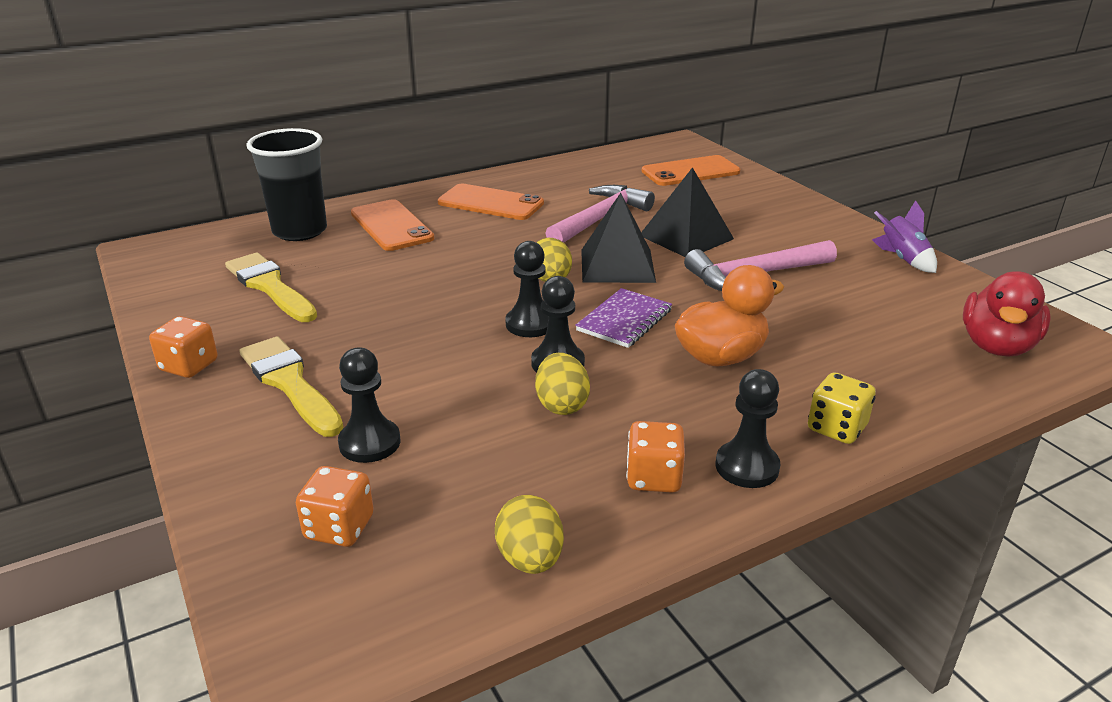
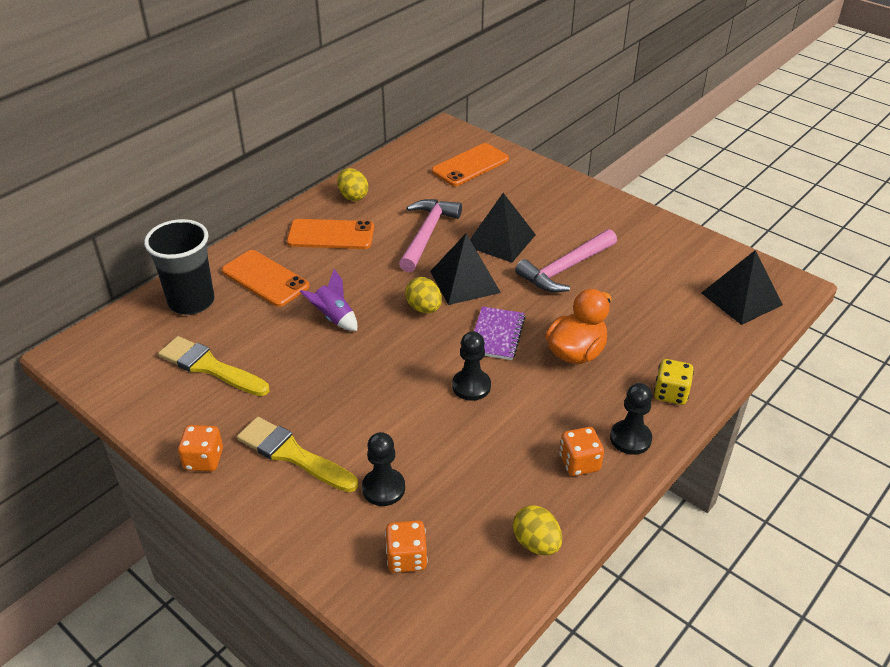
camera: 20 degrees left, 10 degrees up
black pawn [505,241,549,337] -> none
yellow egg [535,352,590,415] -> yellow egg moved to [337,168,368,201]
purple rocket [872,200,937,273] -> purple rocket moved to [300,269,357,331]
red duck [963,271,1051,357] -> black pyramid [701,250,783,325]

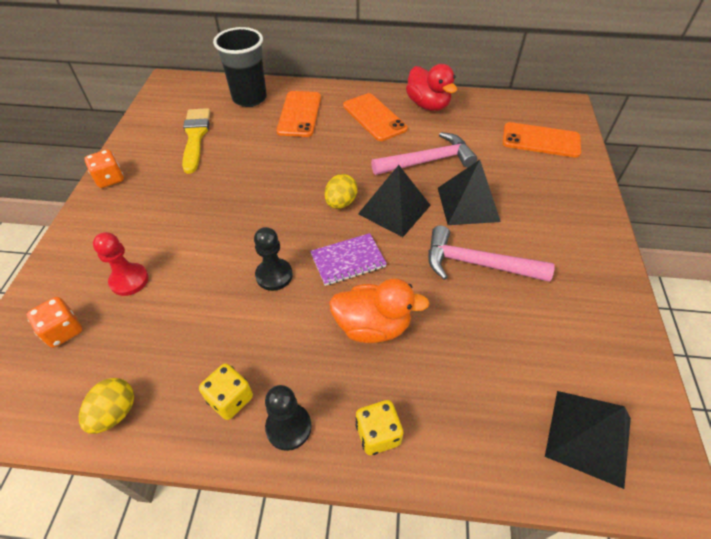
camera: 55 degrees right, 10 degrees up
yellow brush [237,417,358,492] -> none
purple rocket [300,269,357,331] -> none
yellow egg [337,168,368,201] -> red duck [406,64,457,111]
black pawn [362,432,405,506] -> red pawn [93,232,149,296]
orange dice [559,427,604,476] -> yellow dice [199,363,253,420]

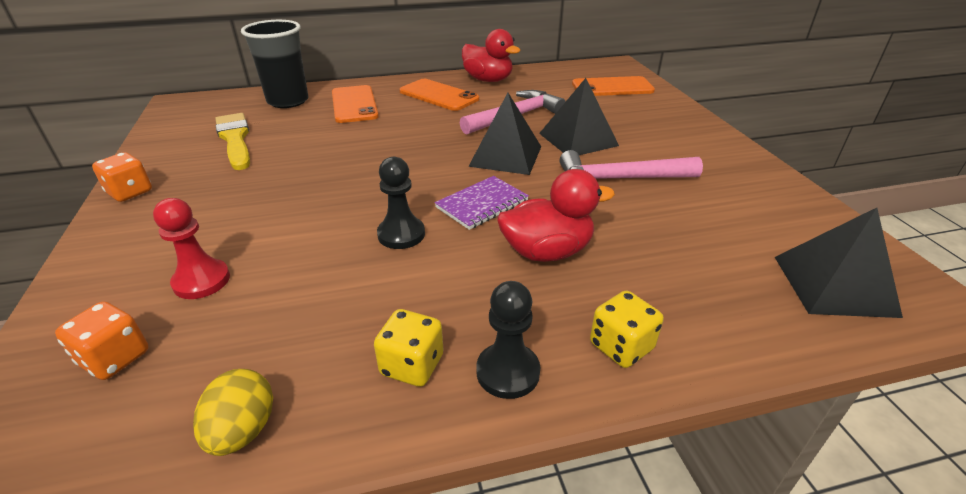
camera: 20 degrees left, 15 degrees down
yellow egg [325,174,358,209] -> none
orange duck [329,278,430,343] -> red duck [497,169,615,262]

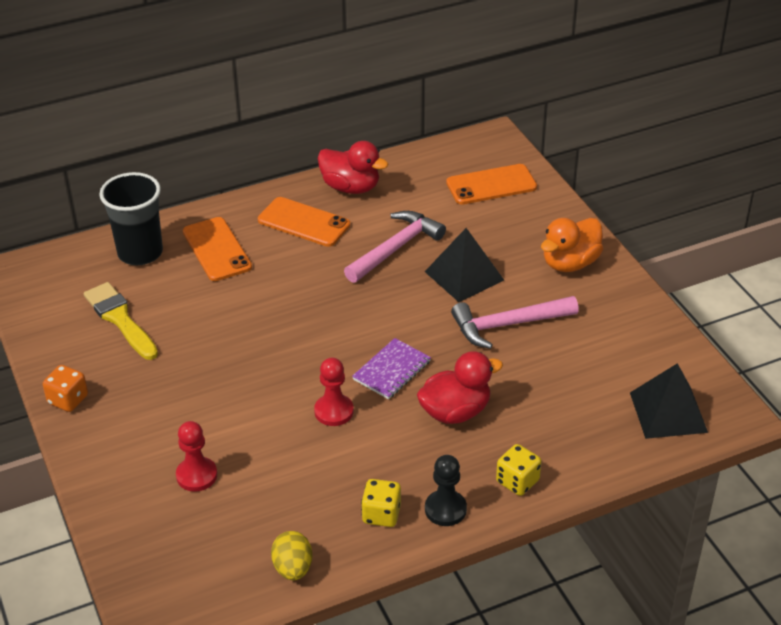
camera: 10 degrees left, 5 degrees up
orange dice [55,302,149,380] -> none
black pawn [377,157,425,249] -> red pawn [314,358,354,426]
black pyramid [468,93,541,175] -> none
none -> orange duck [541,218,603,272]

